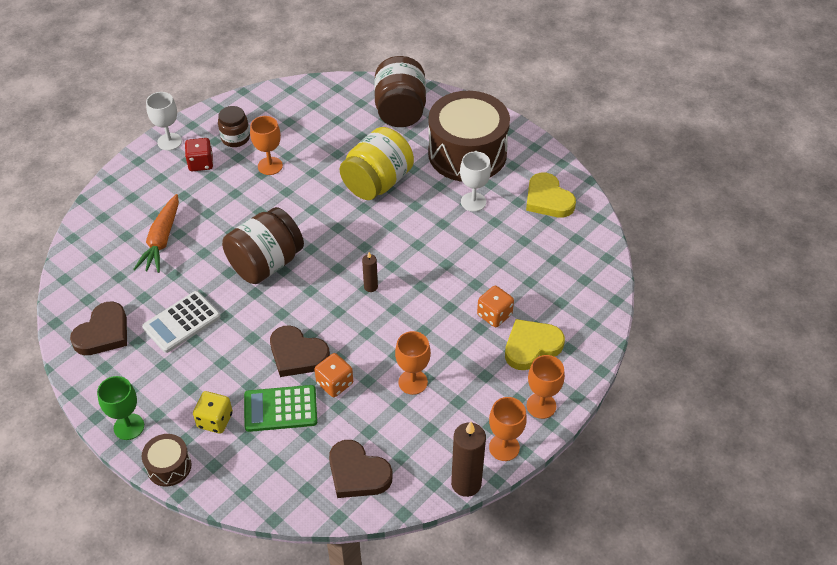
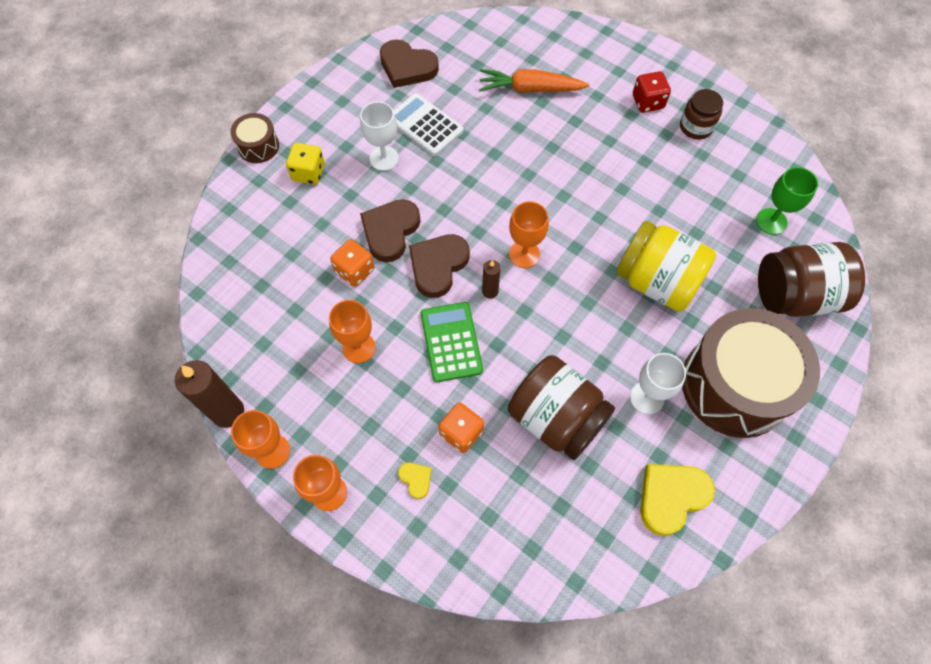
camera: 85 degrees right, 15 degrees up
green goblet [97,376,144,440] -> green goblet moved to [756,167,818,235]
white goblet [146,92,182,151] -> white goblet moved to [360,101,399,171]
brown jar [222,207,304,284] -> brown jar moved to [508,355,615,460]
green calculator [244,385,317,432] -> green calculator moved to [421,302,483,382]
orange goblet [250,116,283,175] -> orange goblet moved to [509,201,549,268]
brown heart [329,440,393,498] -> brown heart moved to [409,234,470,298]
yellow heart [505,319,565,370] -> yellow heart [398,462,431,499], size x0.48

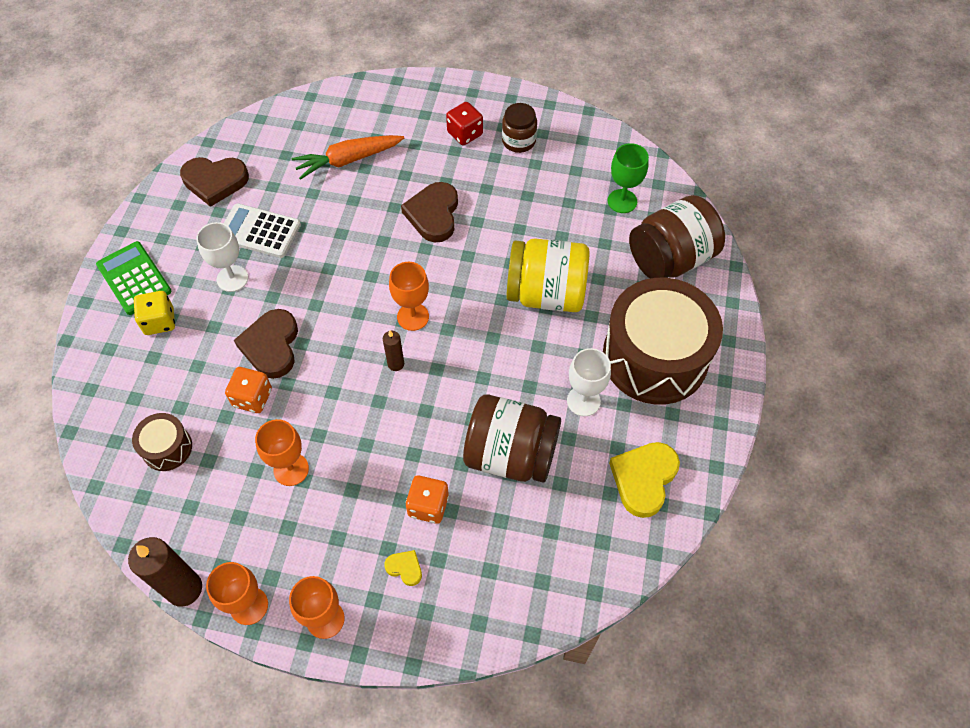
camera: 25 degrees left, 5 degrees down
brown drum [230,113,279,163] -> brown drum moved to [132,413,192,471]
brown heart [409,234,470,298] -> brown heart moved to [401,182,458,243]
green calculator [421,302,483,382] -> green calculator moved to [96,241,171,315]

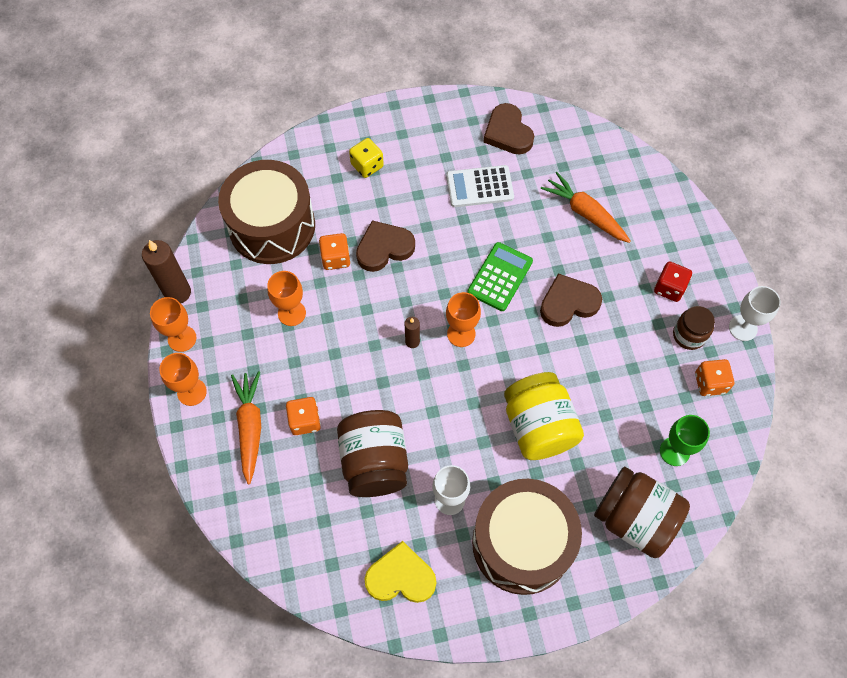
camera: 65 degrees right, 5 degrees up
green calculator [96,241,171,315] -> green calculator moved to [467,242,533,311]
brown drum [132,413,192,471] -> brown drum [218,160,315,264], size x2.25
white goblet [196,222,248,292] -> white goblet moved to [729,286,781,341]
white calculator [224,203,301,258] -> white calculator turned 90 degrees counterclockwise [446,165,514,207]
yellow heart [384,550,422,586] -> orange carrot [231,371,261,484]
none -> orange dice [695,359,734,396]

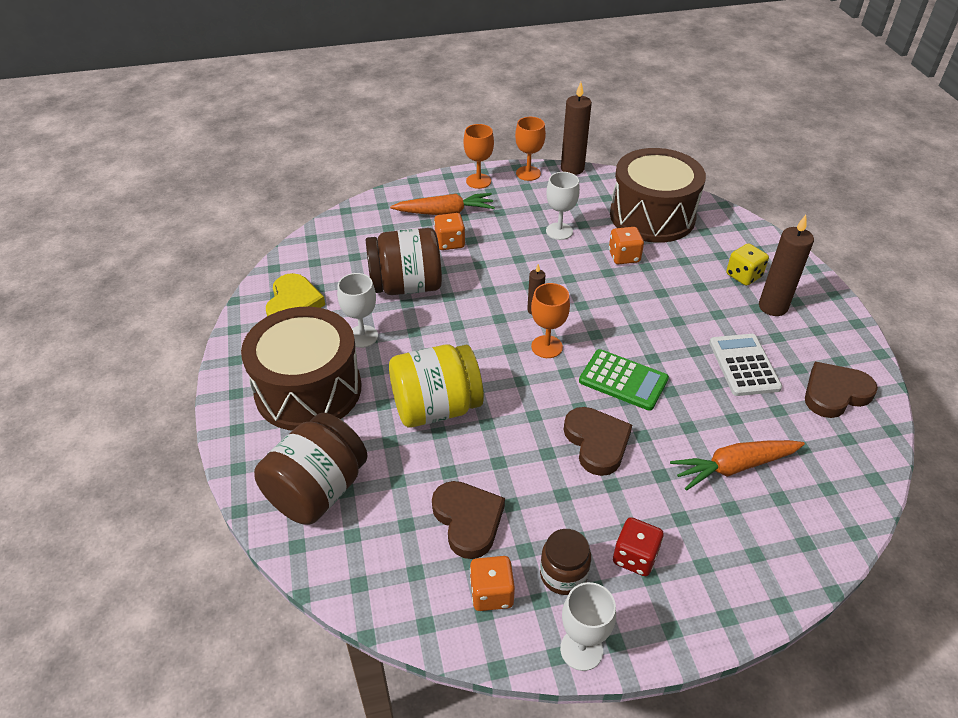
camera: 90 degrees right, 20 degrees down
orange goblet [267,271,306,326] -> white goblet [546,172,580,240]
brown heart [356,220,415,272] -> brown heart moved to [432,481,505,559]
orange carrot [541,172,631,243] -> orange carrot turned 150 degrees counterclockwise [670,440,805,491]
green goblet [660,415,710,466] -> none
none -> brown candle [759,215,814,316]

